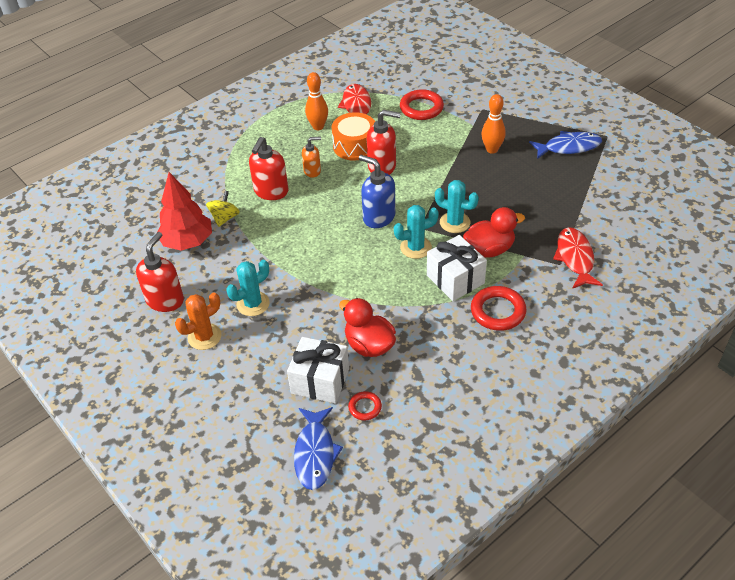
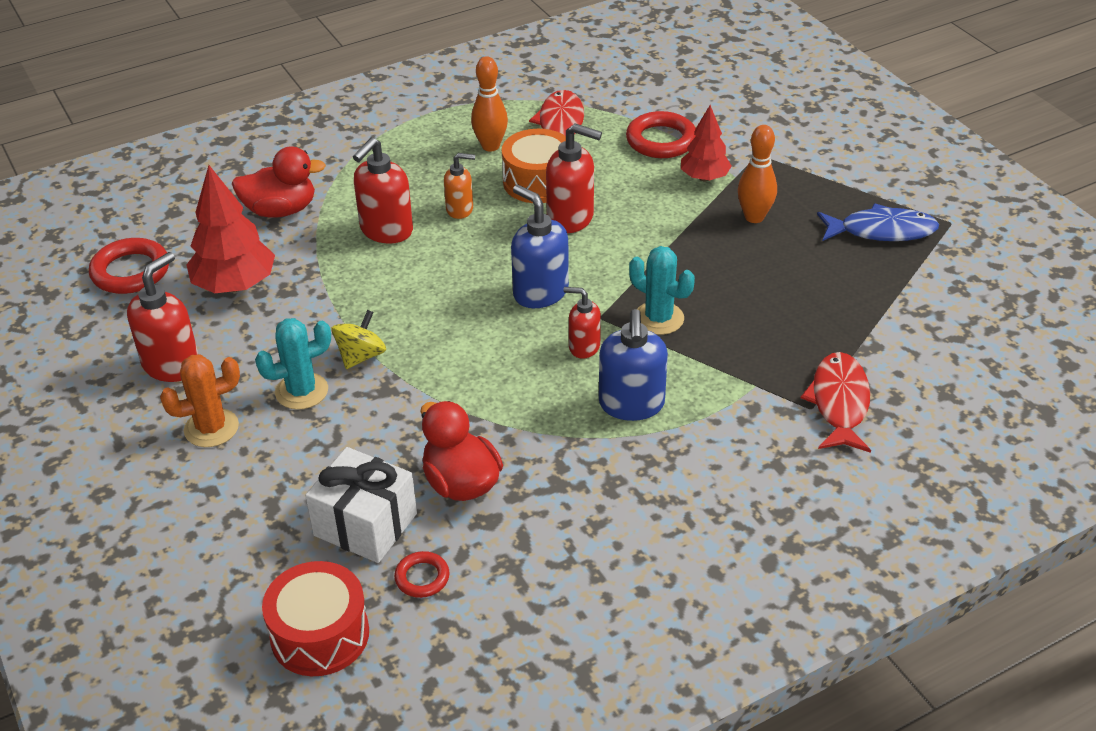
camera: 10 degrees right, 5 degrees down
yellow spinning top [206,191,240,227] -> yellow spinning top moved to [332,310,386,369]
blue fish [294,407,343,490] -> red drum [262,561,369,676]
turquoise cactus [394,205,439,259] -> red soap dispenser [563,287,601,359]
white gift [427,235,487,301] -> blue soap dispenser [599,309,668,421]
red duck [463,207,525,257] -> red duck moved to [232,146,326,218]
red ring [471,286,527,331] -> red ring moved to [89,238,169,294]
none -> red tree [681,105,732,181]

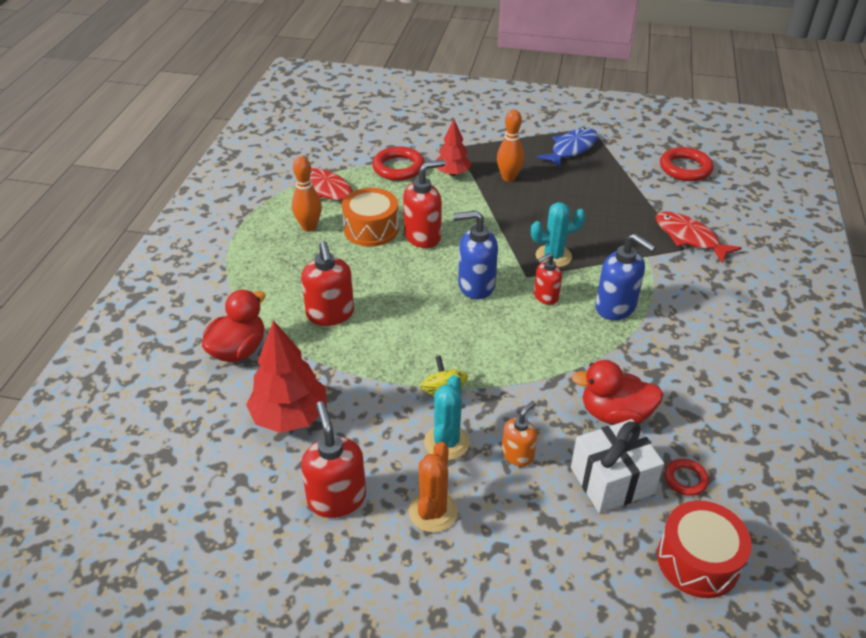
camera: 50 degrees left, 0 degrees up
red ring [89,238,169,294] -> red ring moved to [660,147,714,181]
orange soap dispenser [444,153,475,219] -> orange soap dispenser moved to [502,401,537,466]

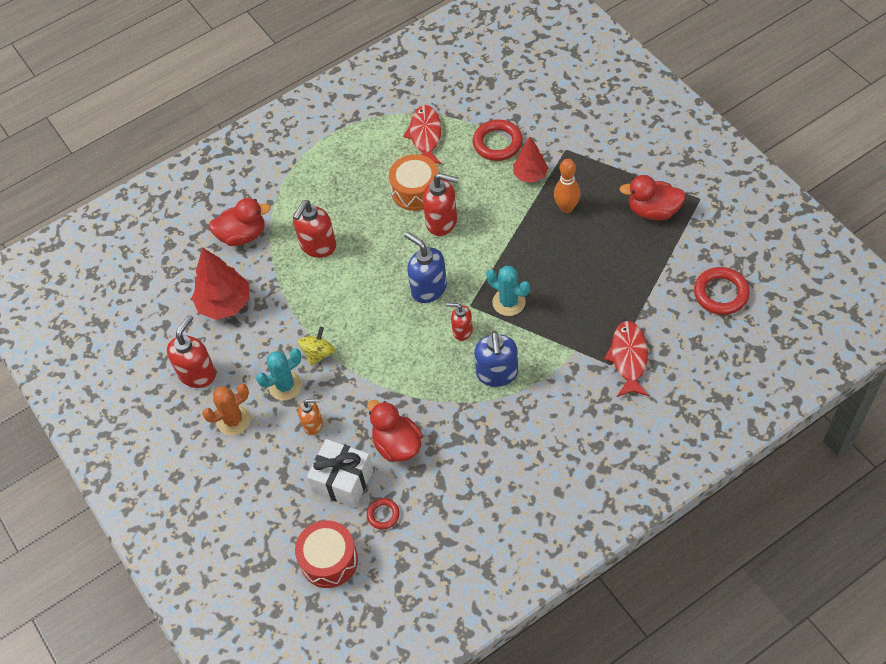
camera: 50 degrees right, 15 degrees up
orange bowling pin [292,156,322,231] -> none
blue fish [536,128,598,168] -> red duck [620,175,686,221]

